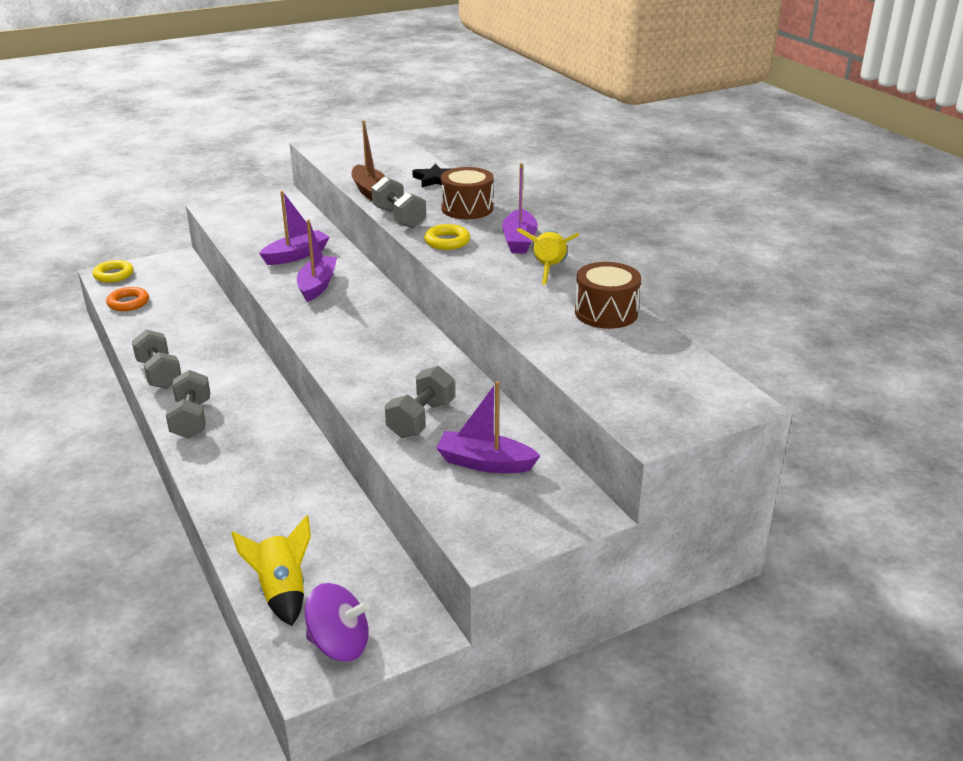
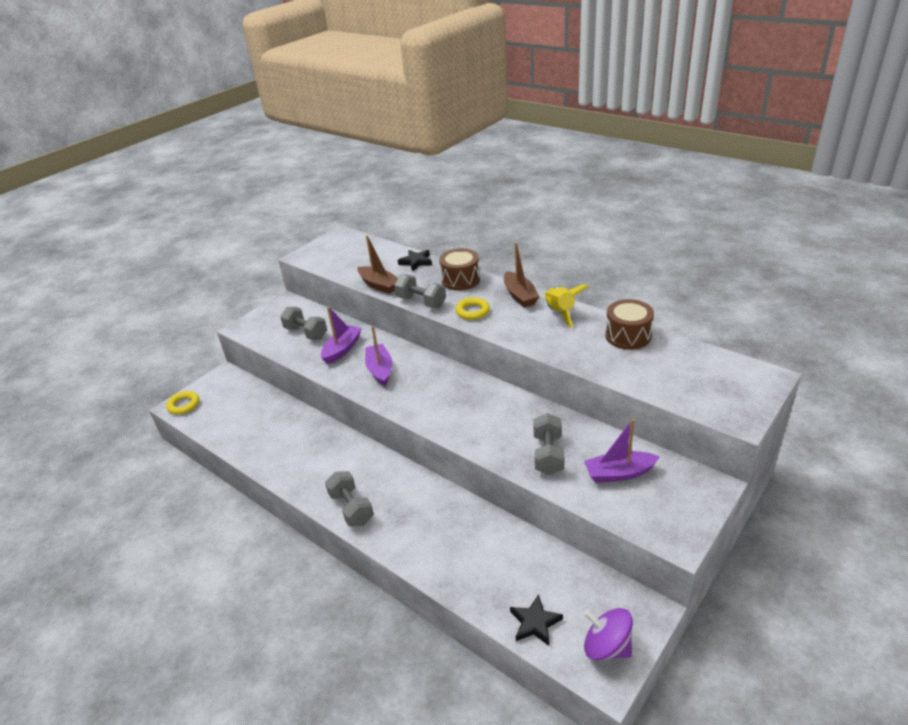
camera: 20 degrees left, 5 degrees up
orange ring [106,287,149,311] -> none
grey dumbbell [132,330,181,389] -> grey dumbbell moved to [280,307,327,340]
yellow rocket [231,515,311,626] -> black star [510,594,563,647]
purple spinning top [305,583,370,662] -> purple spinning top turned 135 degrees counterclockwise [584,608,633,660]
purple boat [502,163,538,253] -> brown boat [504,242,540,308]

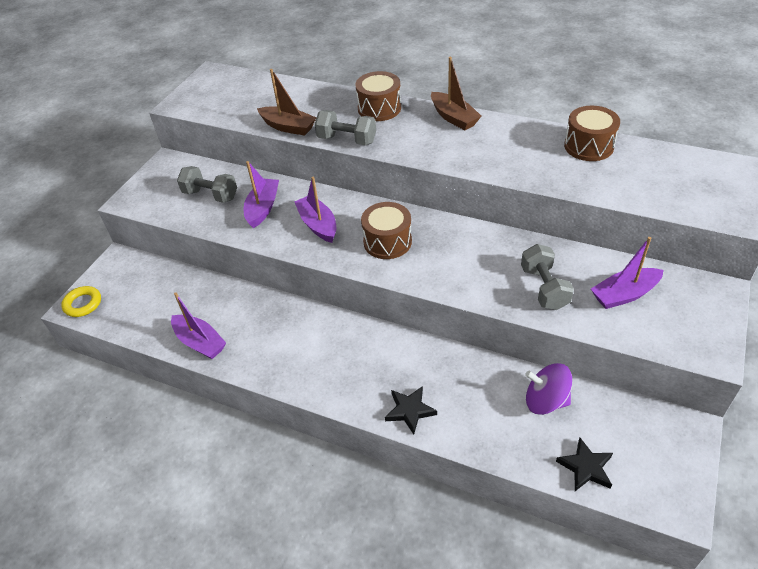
camera: 15 degrees left, 10 degrees up
grey dumbbell [325,471,373,527] -> none
black star [398,250,432,271] -> black star moved to [385,386,437,434]
yellow ring [456,297,490,320] -> none
yellow rocket [543,284,589,328] -> none
purple spinning top [584,608,633,660] -> purple spinning top moved to [525,363,572,415]
none -> purple boat [171,292,226,359]
none -> brown drum [361,202,412,259]

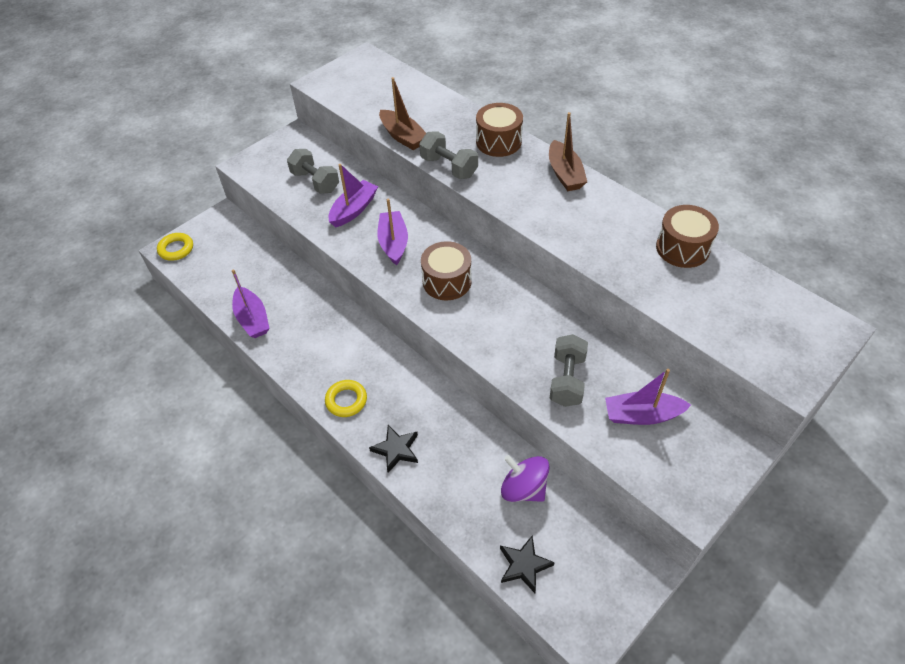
camera: 20 degrees right, 5 degrees up
none -> yellow ring [325,380,367,417]

